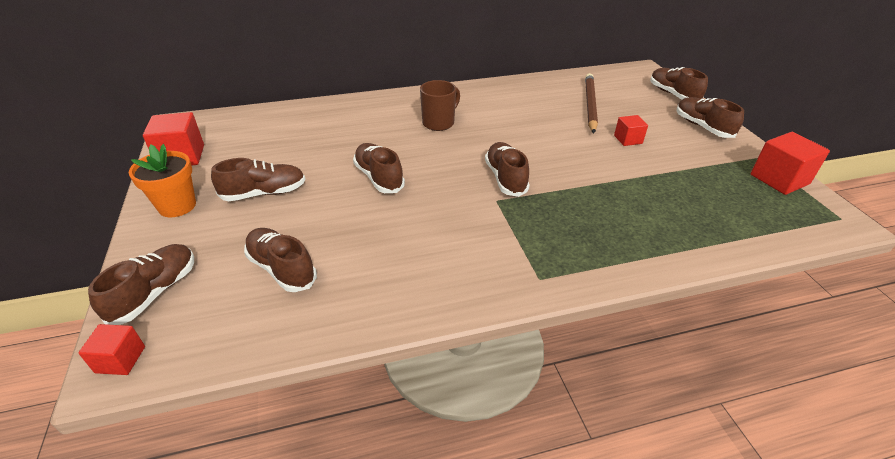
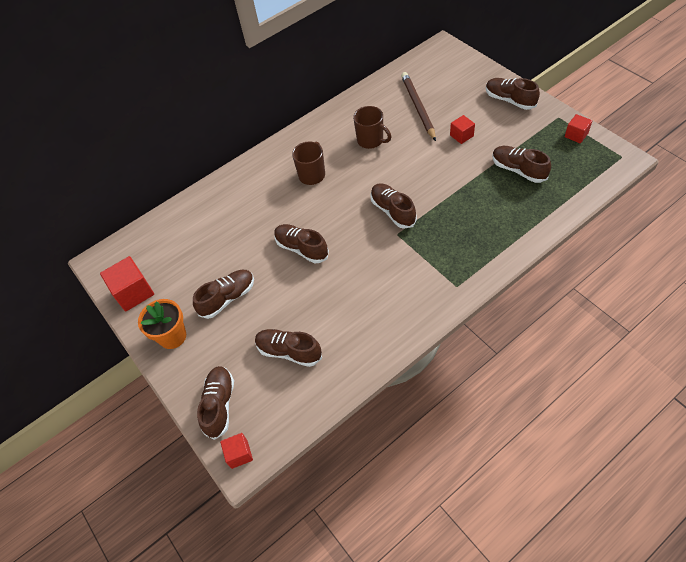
camera: 15 degrees left, 15 degrees up
brown shoe [650,67,708,99] -> brown shoe moved to [492,146,551,183]
red cube [751,132,830,195] -> red cube [565,114,592,143], size x0.59
none -> brown mug [353,106,391,149]

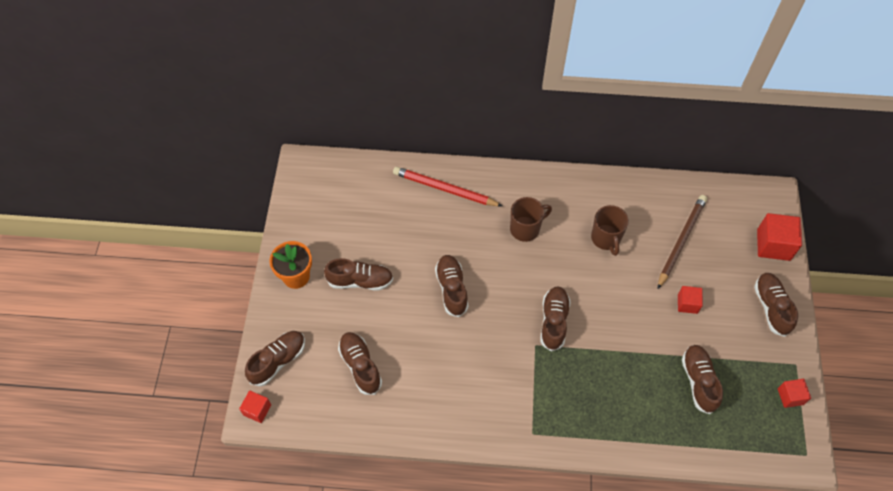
camera: 35 degrees right, 5 degrees up
red cube [100,256,154,311] -> red cube moved to [757,213,802,261]
none -> red pencil [393,167,502,206]

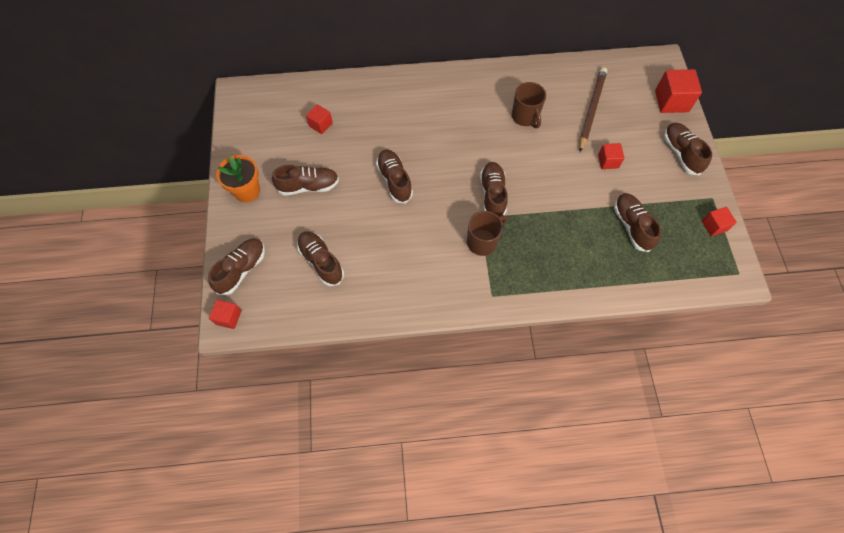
camera: 10 degrees left, 5 degrees up
red pencil [393,167,502,206] -> none
brown mug [510,197,552,242] -> brown mug moved to [467,211,507,256]
none -> red cube [306,104,333,134]

